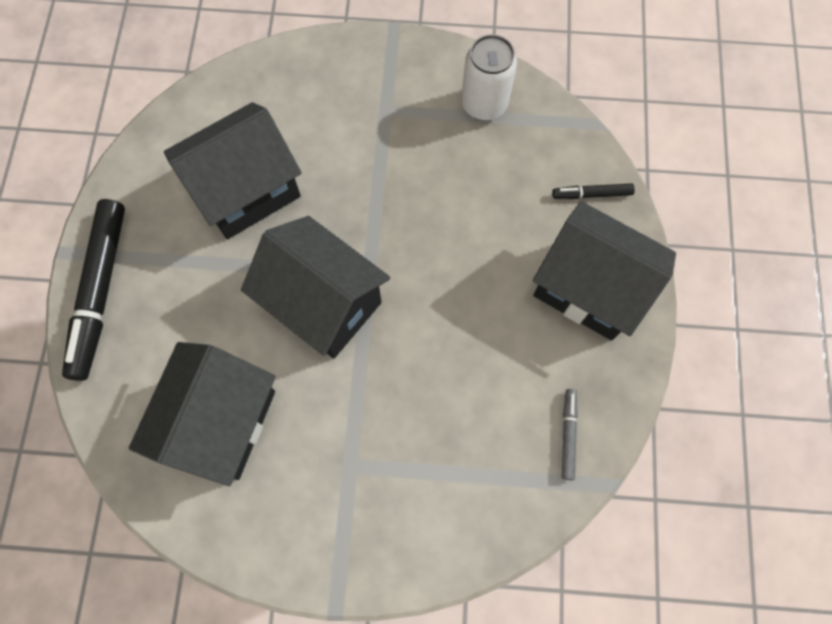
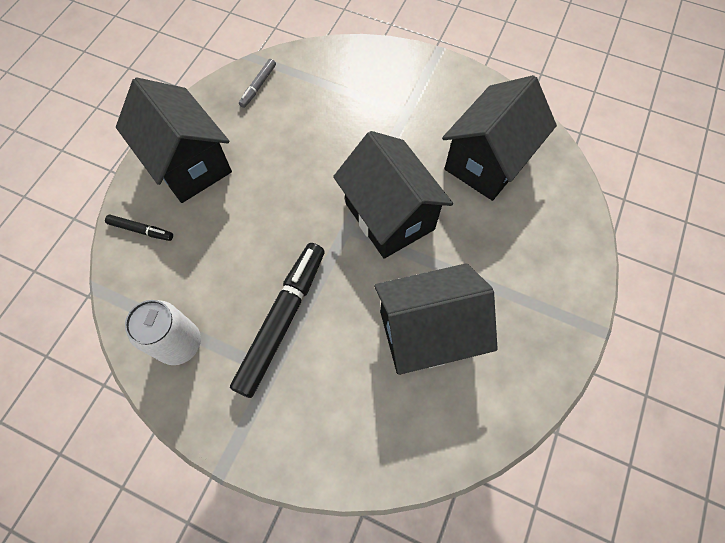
camera: 160 degrees left, 5 degrees down
black marker [62,199,125,381] -> black marker moved to [230,243,325,398]

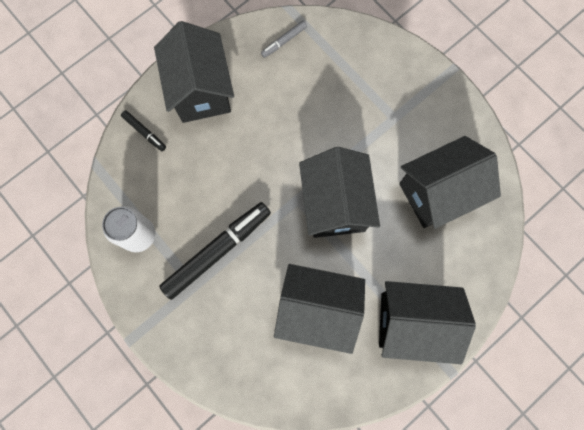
camera: 25 degrees right, 10 degrees up
none -> black house [379,281,476,364]

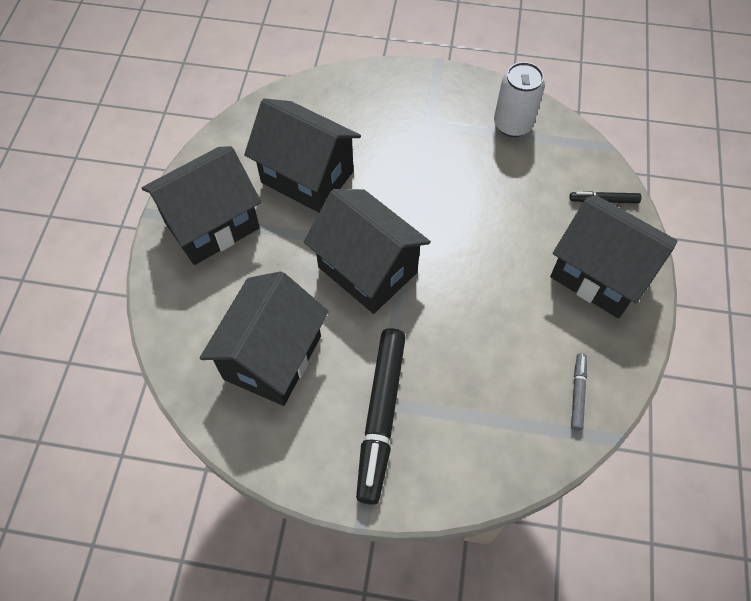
camera: 140 degrees right, 15 degrees down
black marker [159,202,271,300] -> black marker moved to [356,328,406,505]
black house [274,264,365,354] -> black house turned 60 degrees clockwise [244,98,361,213]

